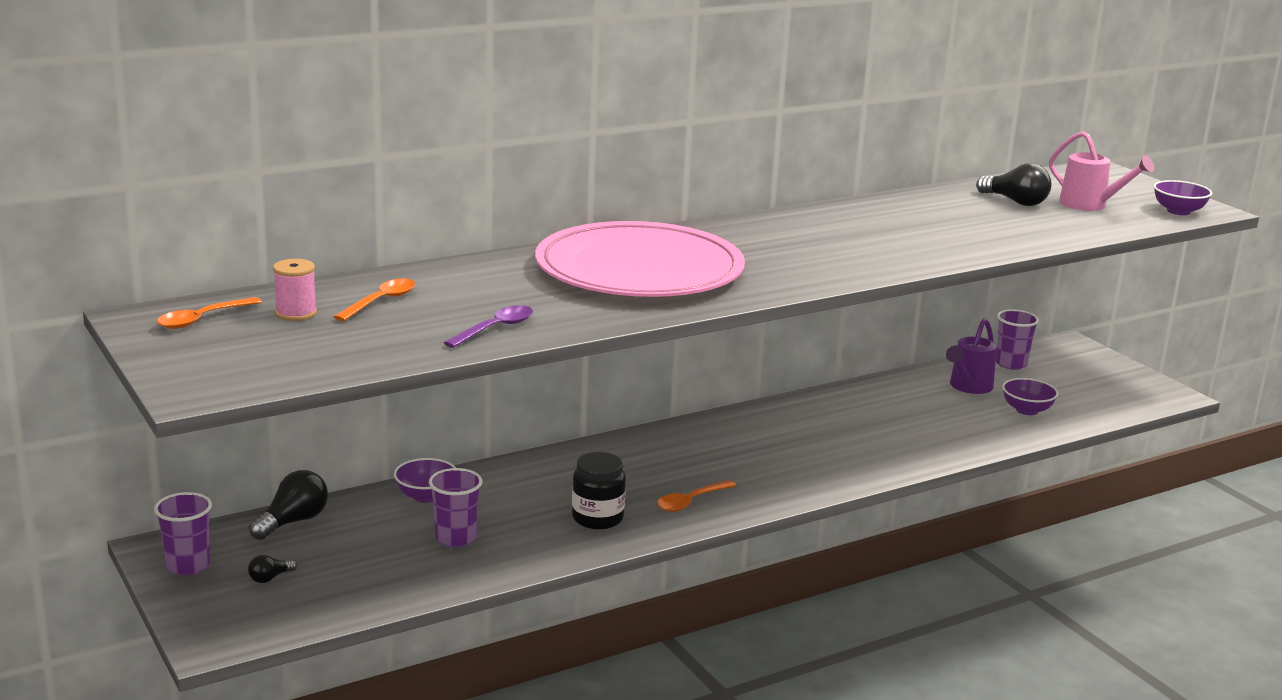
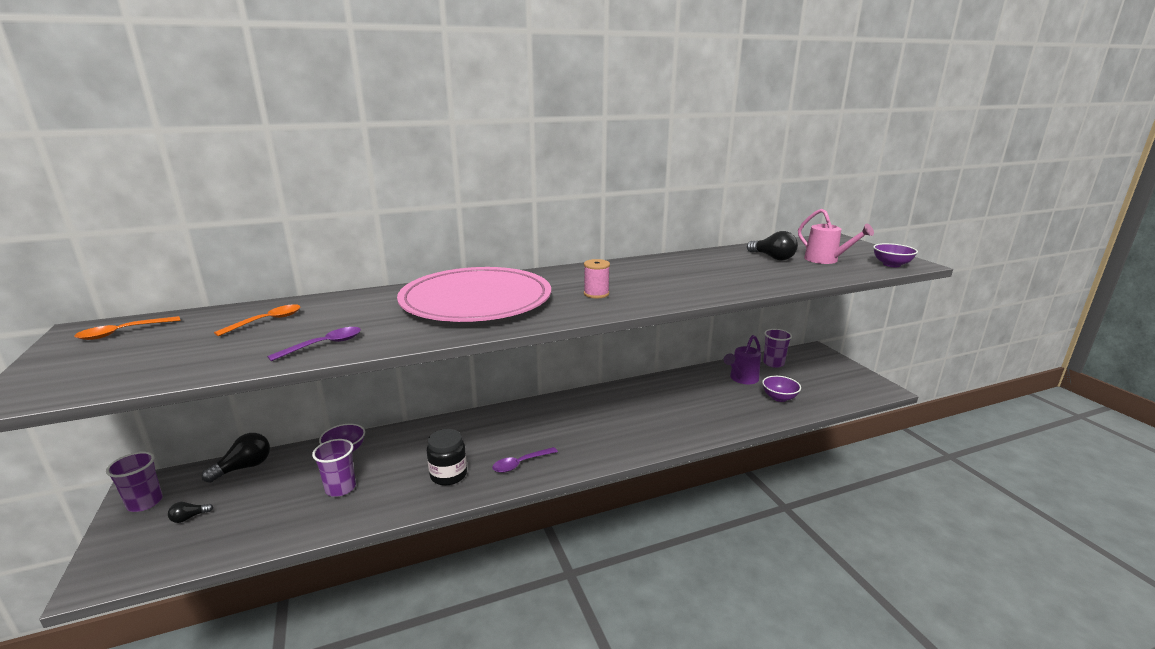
camera: 10 degrees right, 0 degrees up
pink spool [273,259,317,321] -> pink spool moved to [584,259,610,298]
orange spoon [657,480,737,512] -> purple spoon [492,447,558,473]

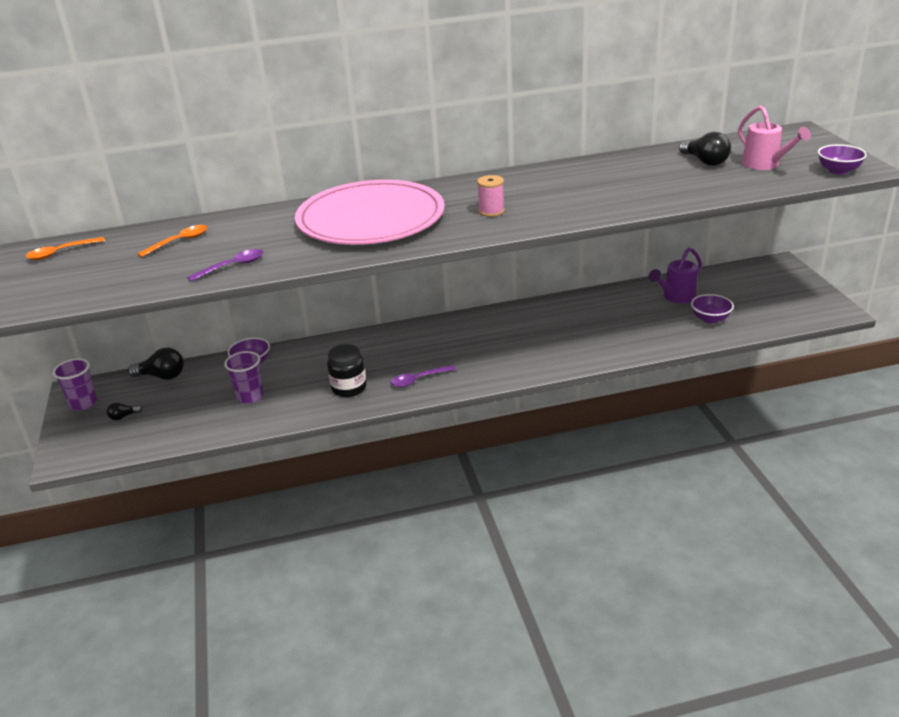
camera: 10 degrees right, 10 degrees up
black light bulb [202,433,270,483] -> black light bulb turned 45 degrees clockwise [128,348,184,380]
purple cup [763,329,792,368] -> none

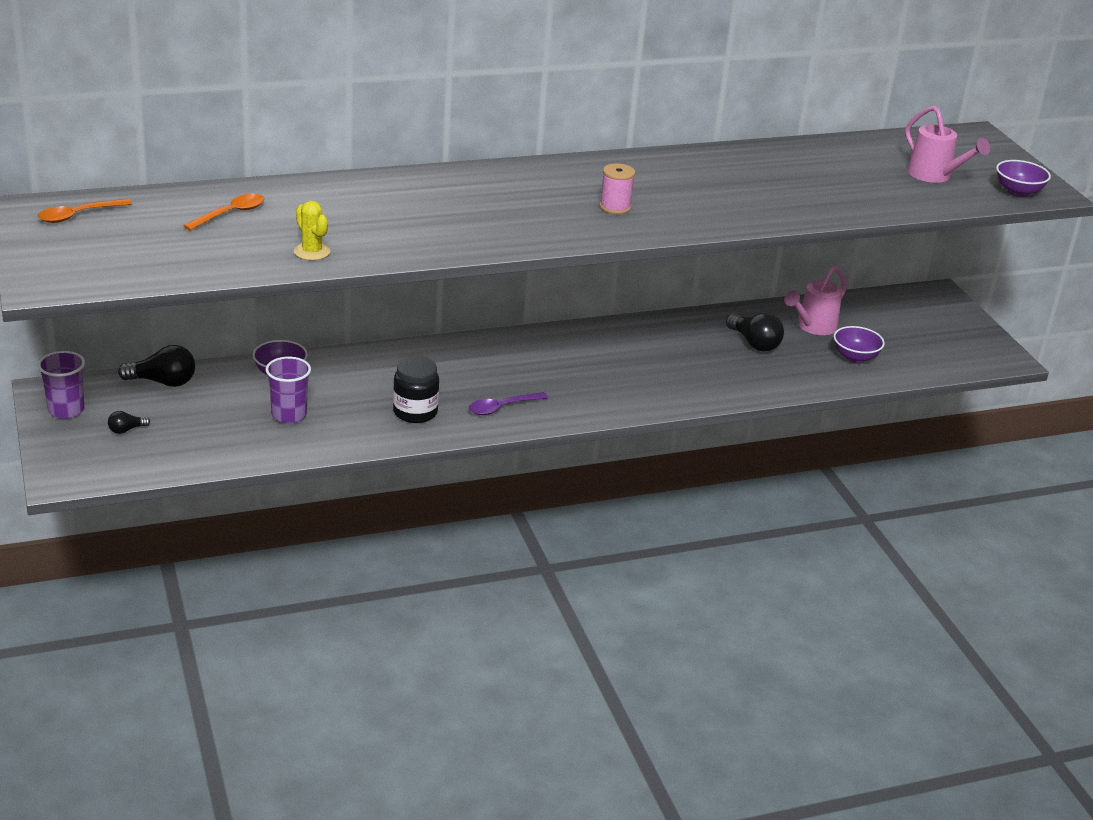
camera: 10 degrees left, 0 degrees up
purple spoon [187,249,263,282] -> yellow cactus [294,201,330,260]
pink plate [295,180,445,245] -> none
purple watering can [649,247,702,303] -> pink watering can [784,266,847,335]
black light bulb [679,132,731,166] -> black light bulb moved to [726,313,784,352]

